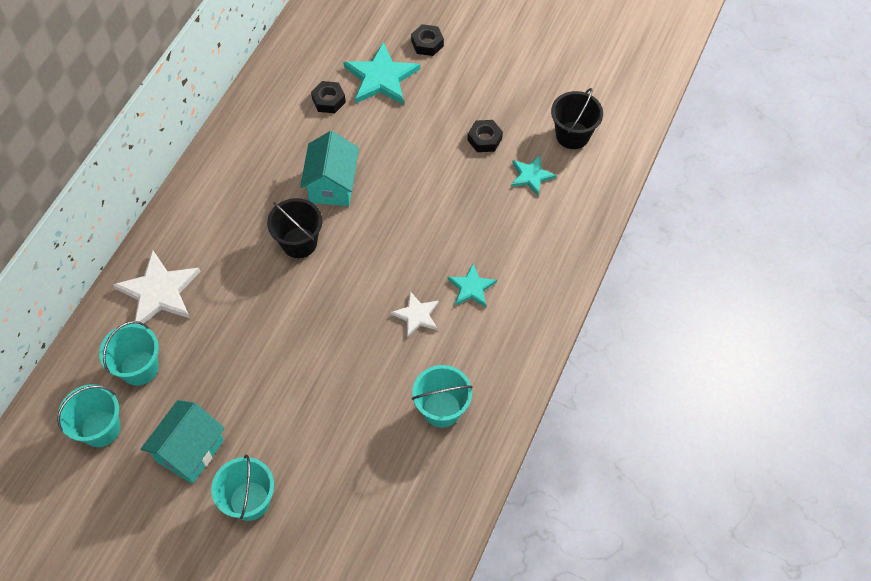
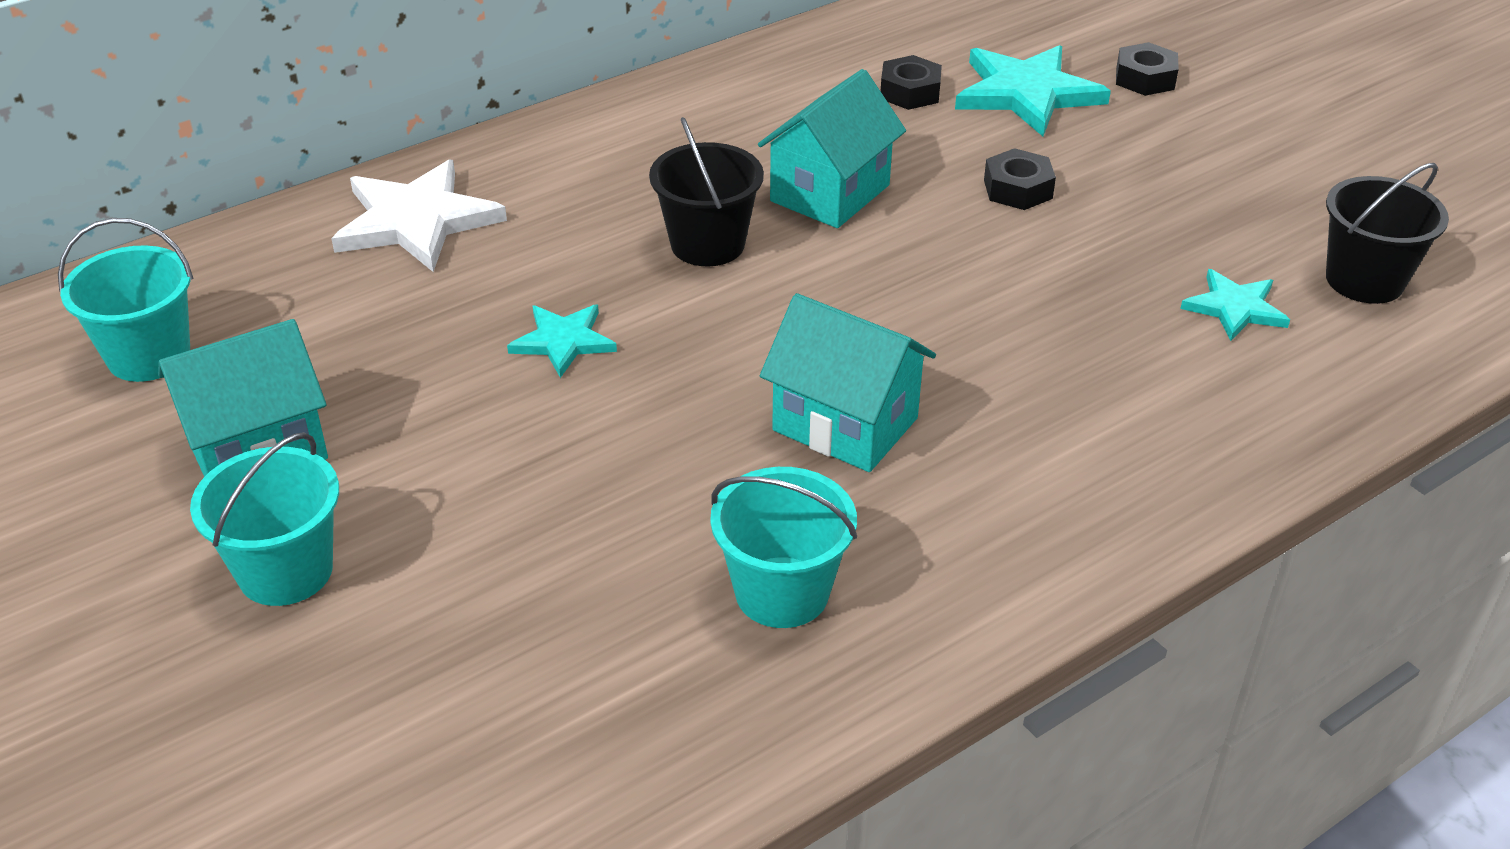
camera: 30 degrees right, 20 degrees down
turquoise bucket [99,321,159,386] -> none
white star [390,291,439,338] -> turquoise house [760,293,936,472]
turquoise star [448,264,497,307] -> turquoise star moved to [507,305,617,378]
black nut [468,120,503,152] -> black nut moved to [984,148,1056,210]

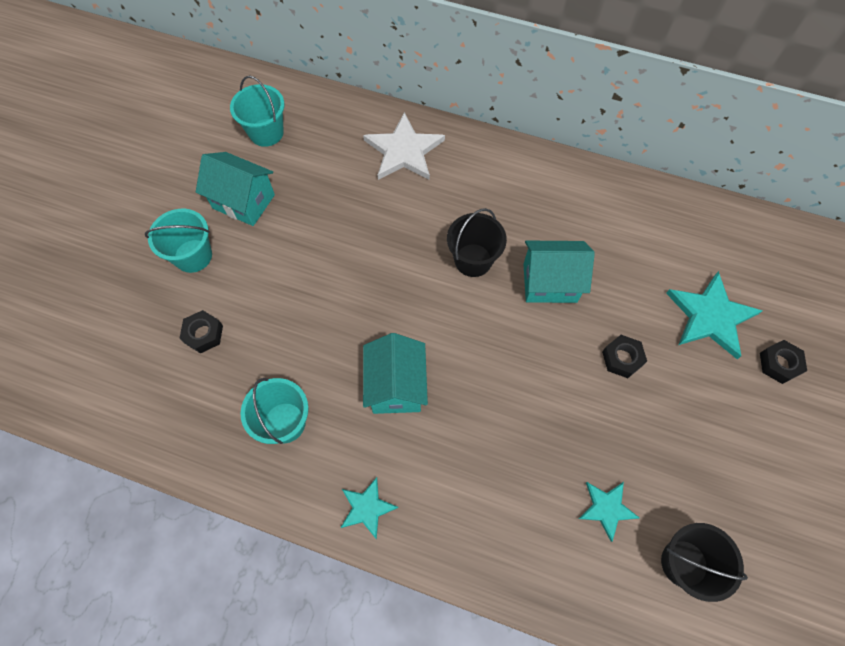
camera: 55 degrees right, 25 degrees up
turquoise star [507,305,617,378] -> turquoise star moved to [340,477,399,540]
black nut [881,55,942,110] -> black nut moved to [180,310,223,354]

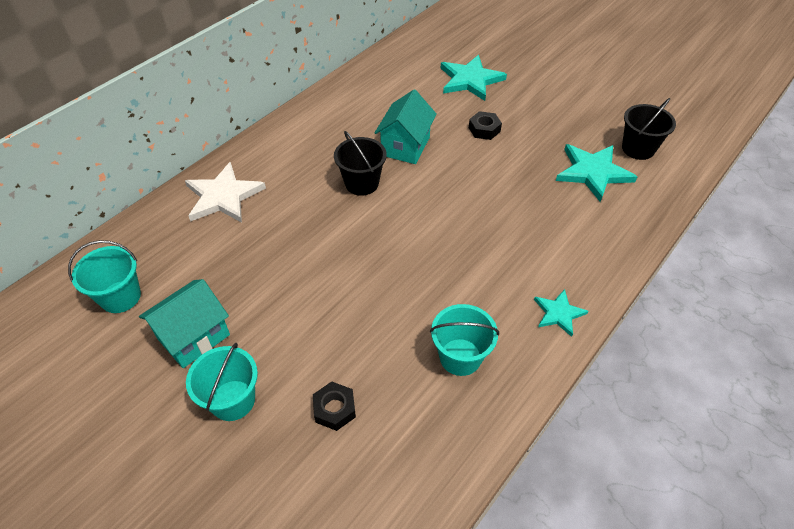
camera: 70 degrees left, 15 degrees down
turquoise house [363,333,428,414] -> none
turquoise star [579,482,639,542] -> turquoise star [556,144,637,202], size x1.74
black nut [760,340,807,384] -> none

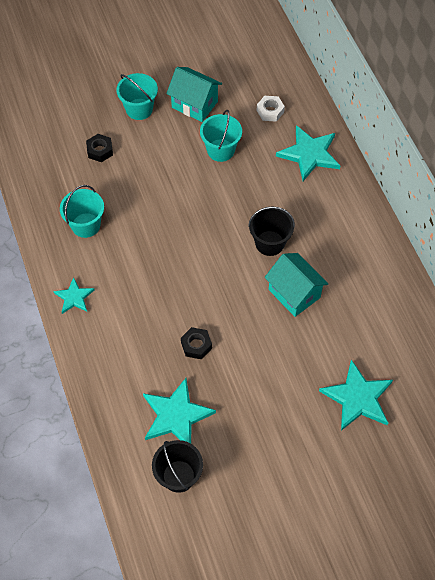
camera: 120 degrees right, 10 degrees up
turquoise bucket [68,240,141,313] -> turquoise bucket moved to [200,110,242,162]
turquoise house [139,279,230,368] -> turquoise house turned 45 degrees counterclockwise [166,67,222,122]
white star [185,162,266,223] -> turquoise star [276,125,341,181]
black nut [469,111,502,140] -> black nut moved to [181,327,212,359]
none -> white nut [257,96,285,122]

